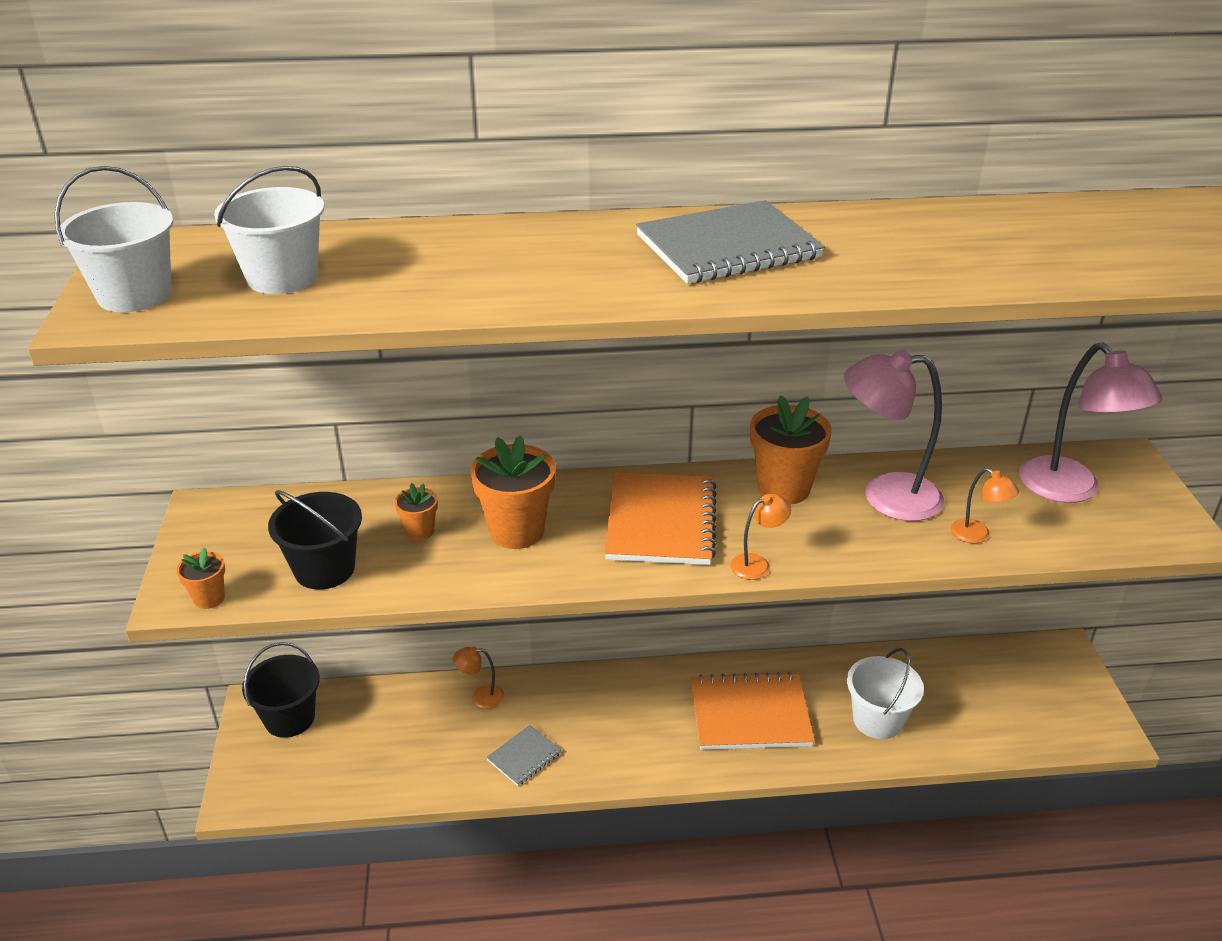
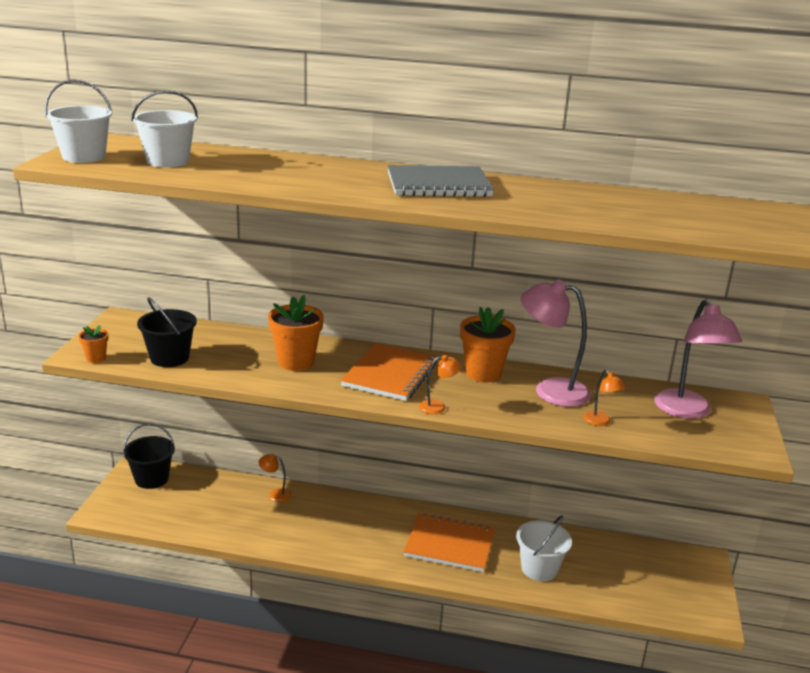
camera: 15 degrees right, 10 degrees down
orange flower pot [395,483,438,541] -> none
grey notebook [486,725,561,786] -> none

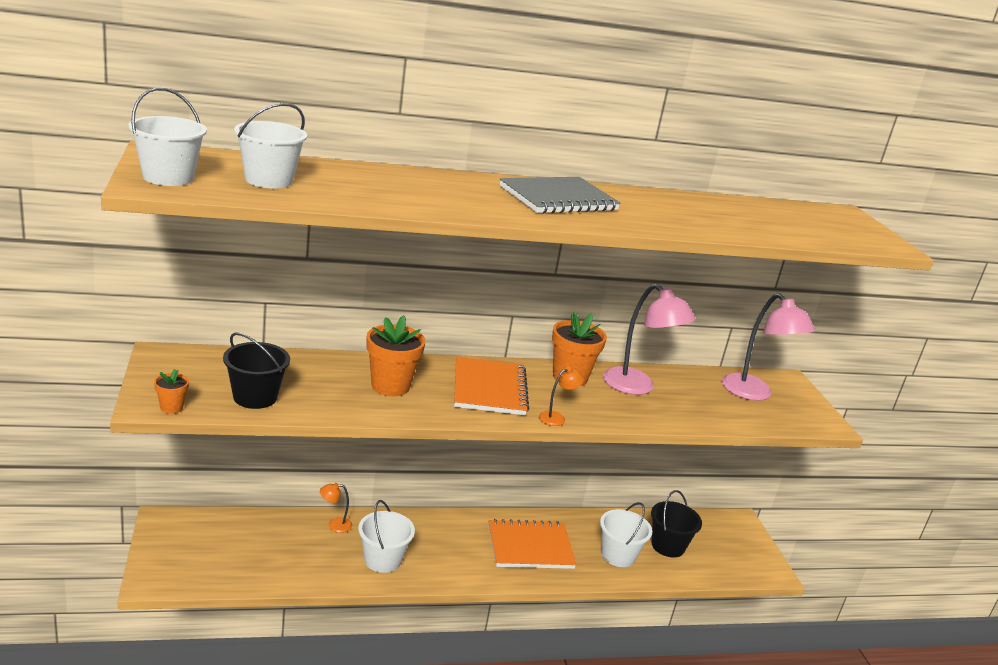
camera: 25 degrees left, 0 degrees up
black bucket [123,423,175,489] -> black bucket moved to [651,490,702,558]
pink lamp [521,280,591,407] -> pink lamp turned 135 degrees counterclockwise [603,284,696,395]
orange lamp [583,369,626,426] -> none
none -> white bucket [358,500,415,573]

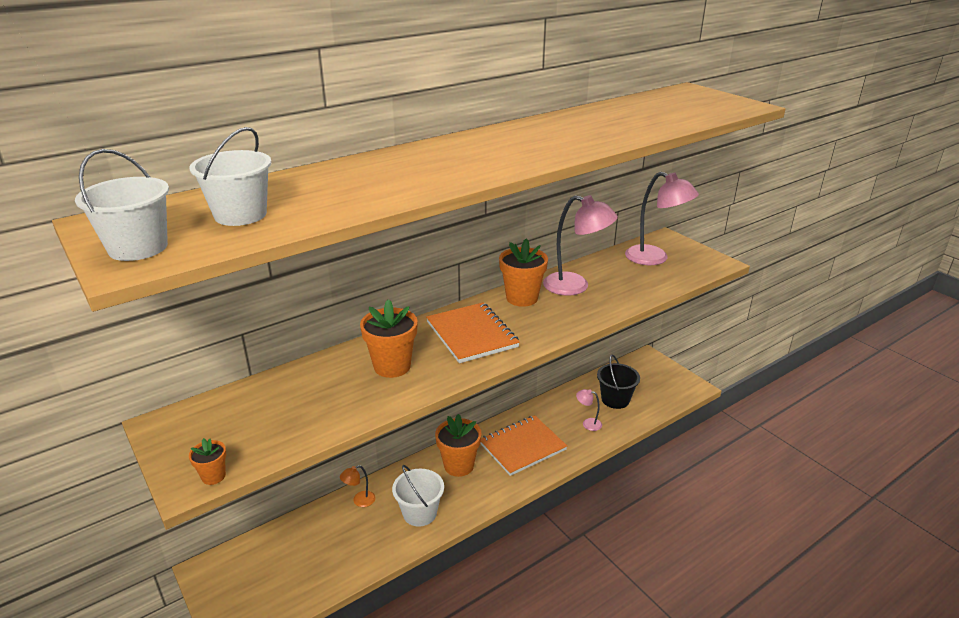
camera: 20 degrees left, 5 degrees up
black bucket [223,332,290,409] -> none
grey notebook [500,177,621,214] -> none
orange lamp [539,367,584,426] -> none
white bucket [600,502,652,567] -> pink lamp [576,389,602,431]
none -> orange flower pot [435,414,481,477]

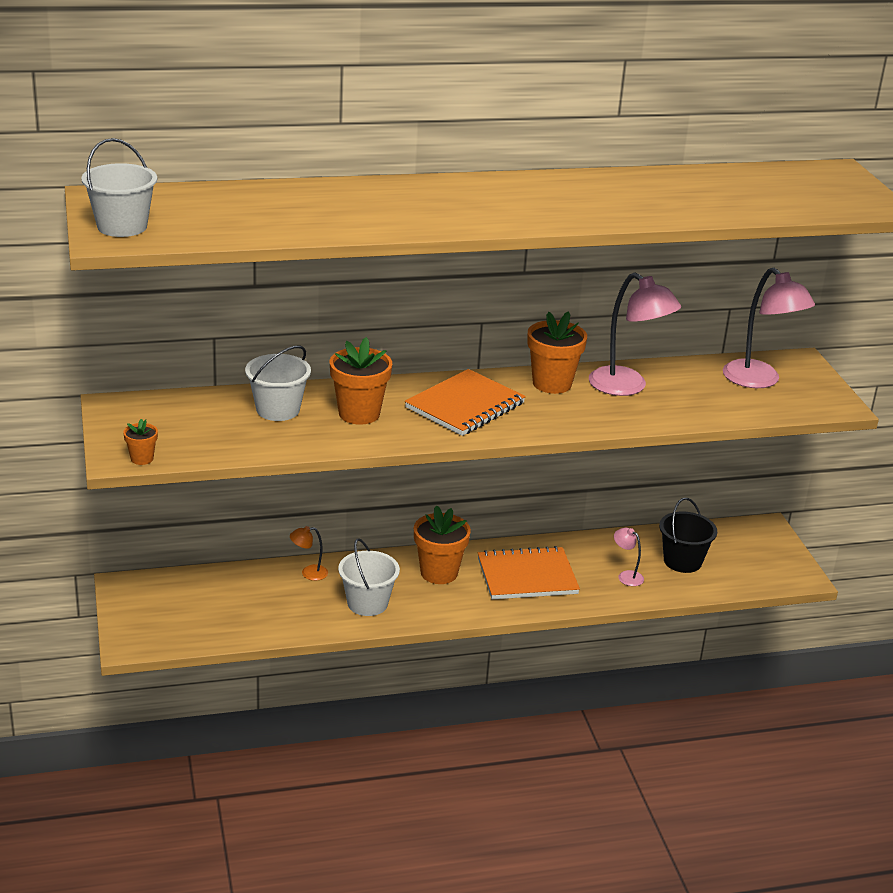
camera: 20 degrees right, 0 degrees up
white bucket [189,127,272,226] -> white bucket moved to [245,346,311,421]
orange notebook [426,303,520,363] -> orange notebook turned 45 degrees clockwise [405,369,526,436]

